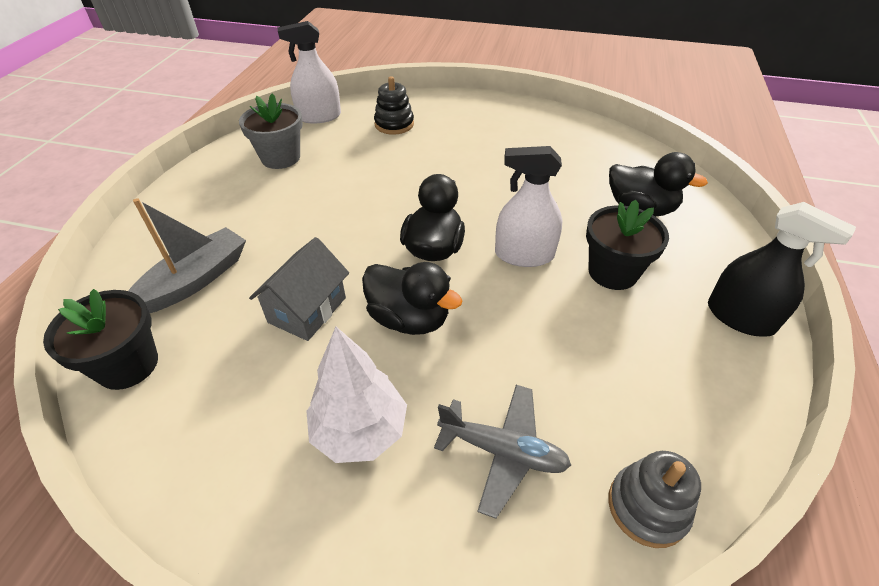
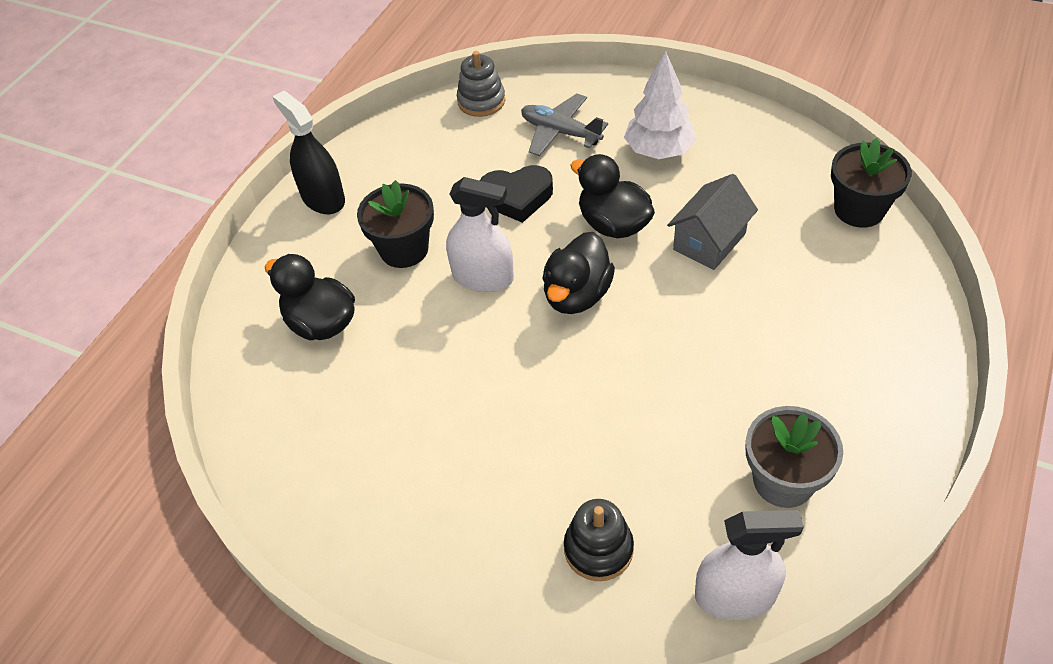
camera: 165 degrees left, 5 degrees up
grey boat [128,198,246,313] -> none
none -> black heart [480,165,553,223]

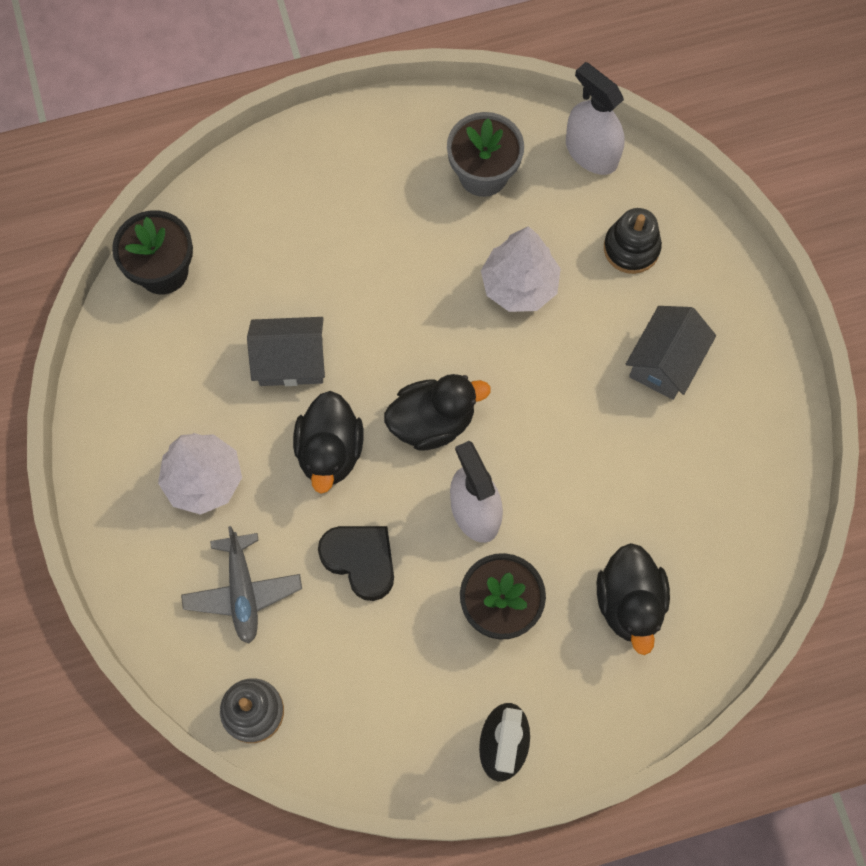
camera: 135 degrees left, 20 degrees up
none -> white tree [481,226,561,312]
none -> grey house [626,306,716,400]

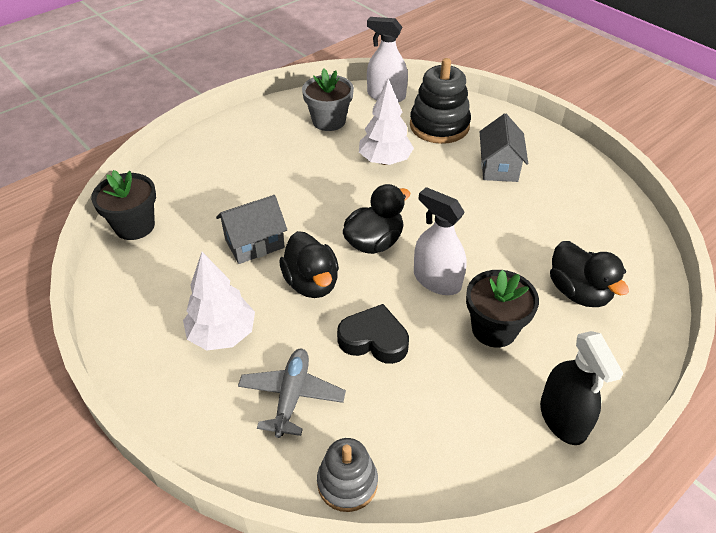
camera: 25 degrees left, 25 degrees down
grey plane [181,526,302,644] -> grey plane turned 135 degrees counterclockwise [238,349,346,438]
black stacking toy [604,208,662,274] -> black stacking toy [410,58,471,144], size x1.61

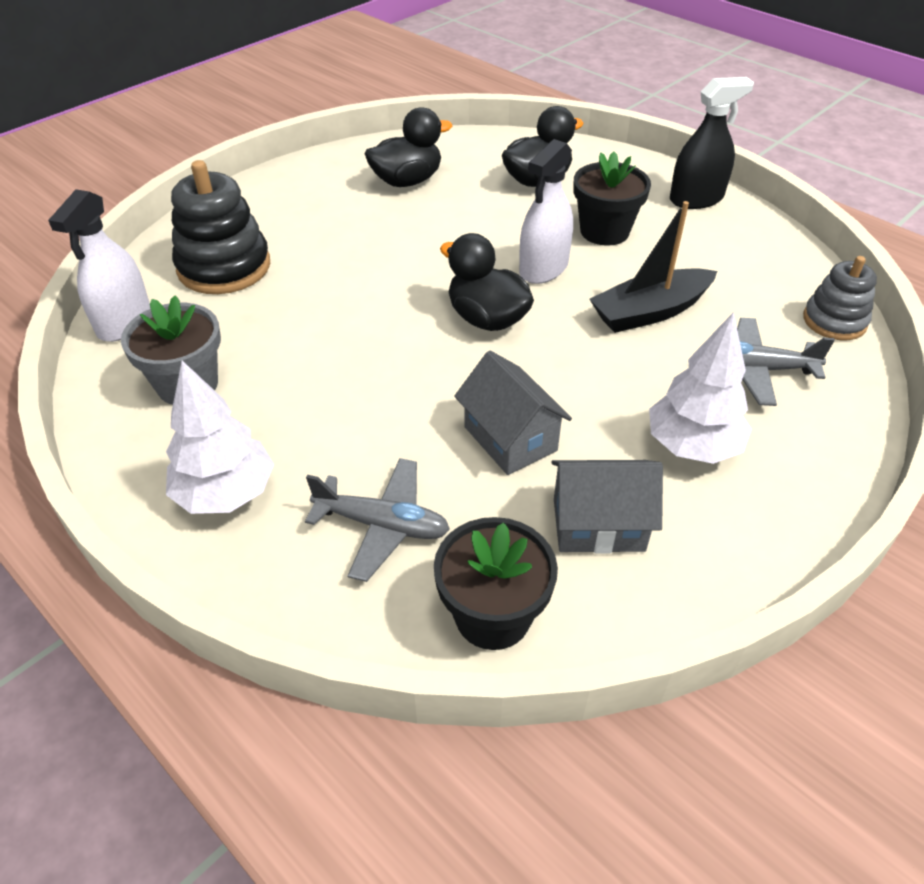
camera: 95 degrees left, 0 degrees up
black duck [279,231,339,298] -> black duck moved to [365,107,452,187]
black heart [337,304,409,364] -> black boat [589,201,717,333]
white tree [359,79,414,165] -> white tree moved to [166,361,274,514]
grey house [480,113,528,182] -> grey house moved to [551,460,663,554]
none -> grey plane [305,458,450,582]

